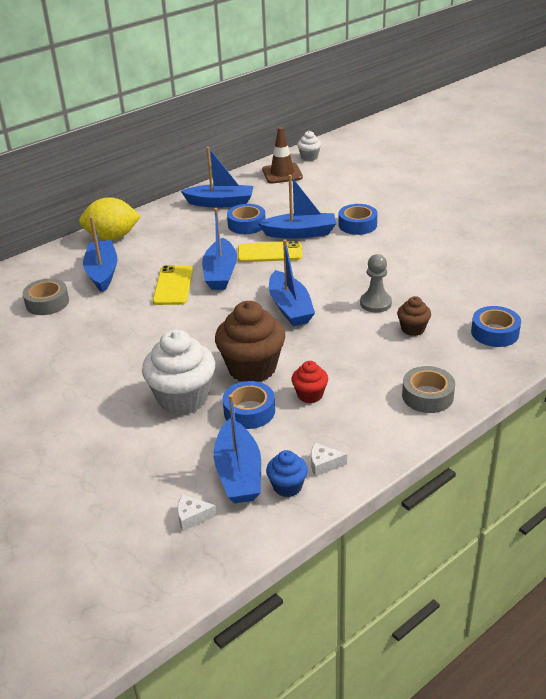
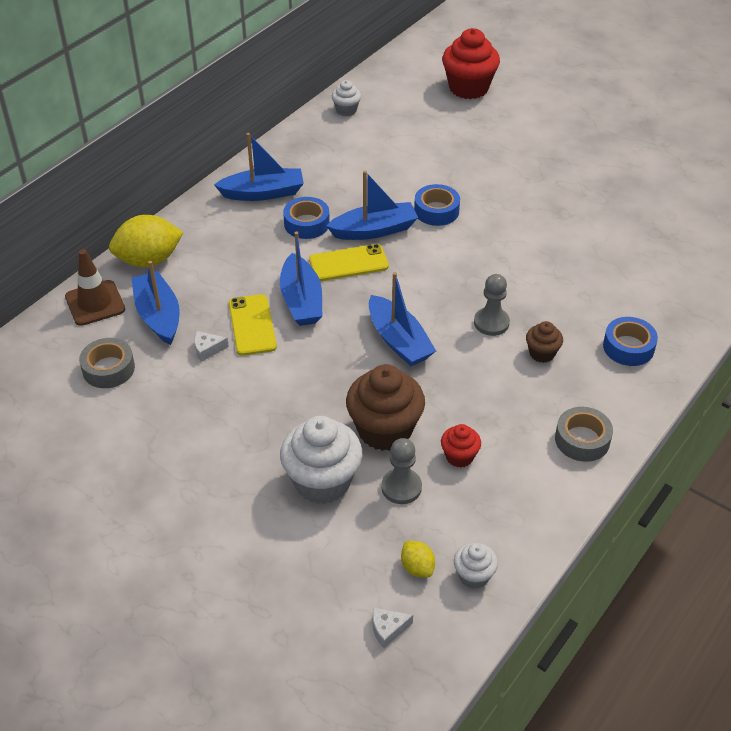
camera: 15 degrees left, 10 degrees up
blue boat [214,394,261,503] -> yellow lemon [401,541,435,577]
blue tape [223,381,275,429] -> grey pawn [381,438,422,504]
brown traffic cone [262,127,303,184] -> brown traffic cone moved to [65,249,125,326]
blue cupcake [266,450,308,497] -> white cupcake [454,543,498,589]
white cheese [311,443,347,477] -> white cheese moved to [194,331,229,362]
none -> red cupcake [442,28,500,99]

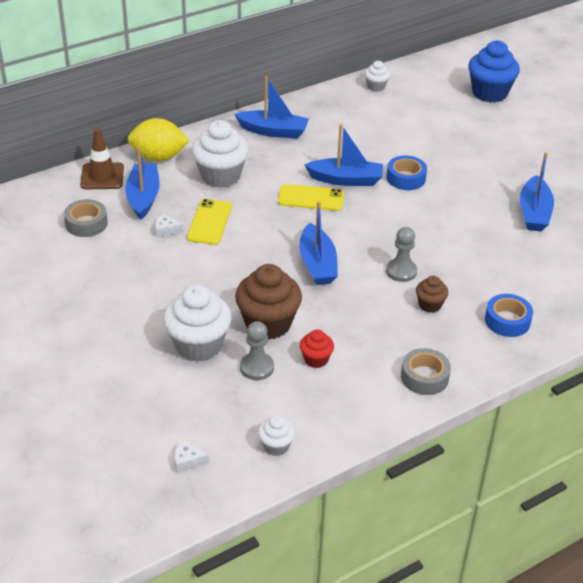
camera: 20 degrees right, 5 degrees down
blue boat [280,232,322,326] -> blue boat moved to [520,152,554,231]
blue tape [283,197,330,239] -> none
yellow lemon [401,541,435,577] -> none
red cupcake [442,28,500,99] -> blue cupcake [468,40,520,103]
none -> white cupcake [192,120,249,188]

